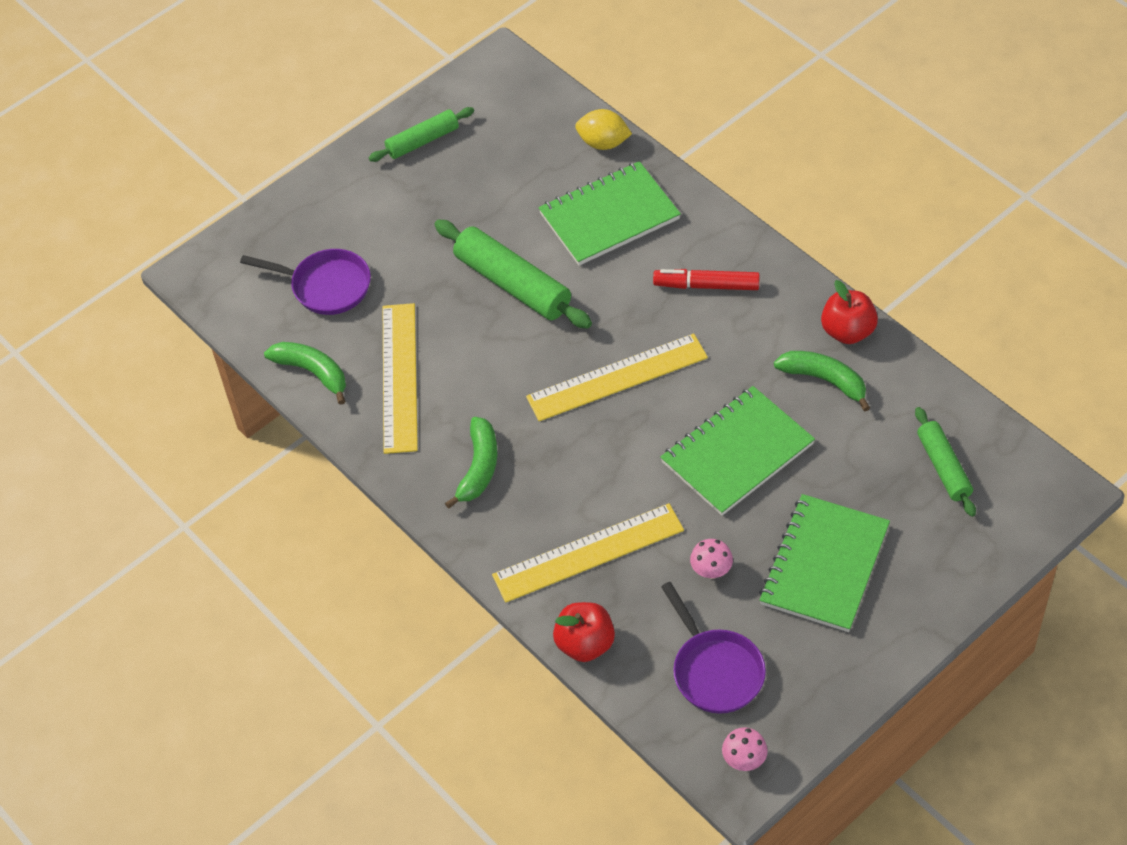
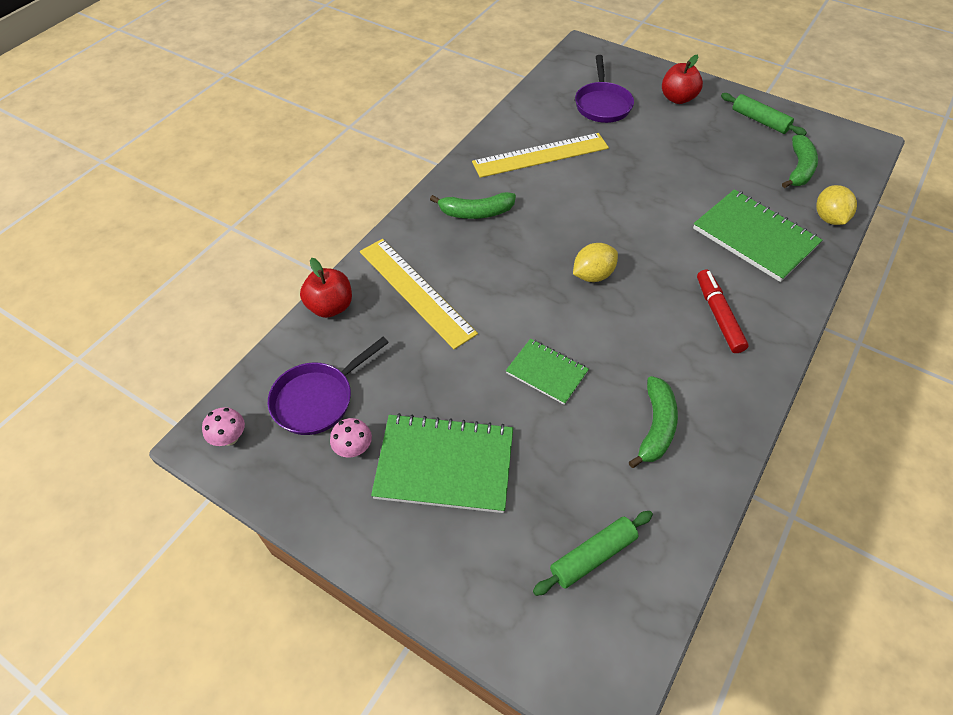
camera: 70 degrees right, 0 degrees up
green banana [264,342,346,405] -> green banana moved to [782,135,818,188]
green rolling pin [434,220,592,329] -> none
yellow ruler [526,334,708,421] -> yellow lemon [573,243,618,282]
green notebook [660,386,815,516] -> green notebook [506,339,589,405], size x0.58
pink mushroom [690,539,733,579] -> pink mushroom moved to [330,418,372,457]
red apple [821,280,878,344] -> red apple moved to [662,55,703,104]

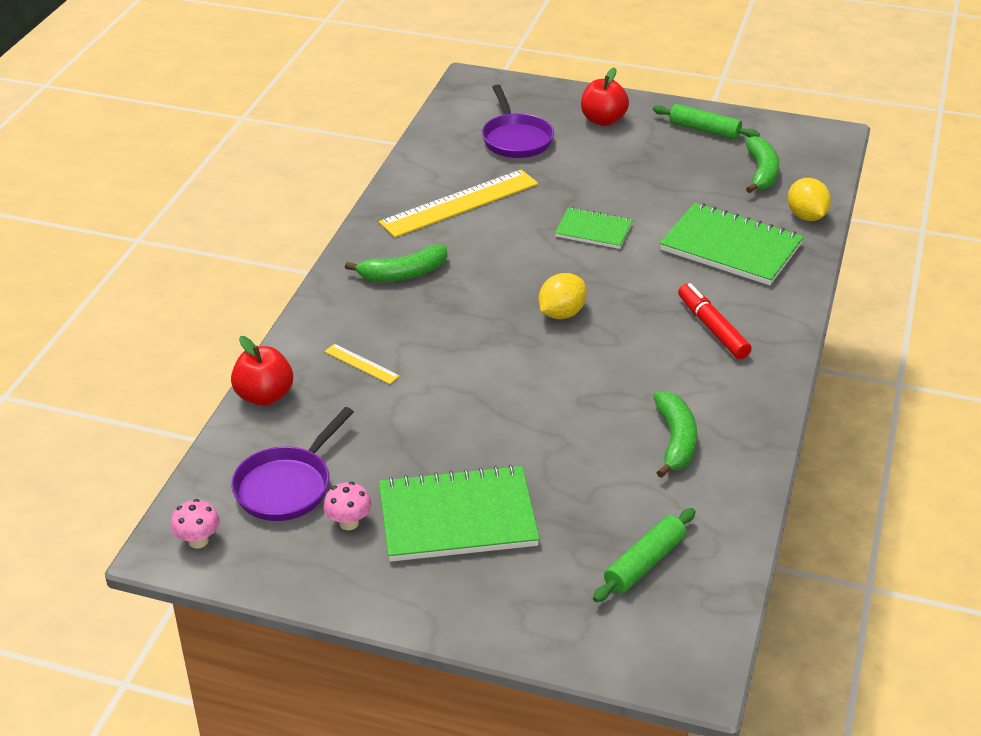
camera: 15 degrees left, 15 degrees down
yellow ruler [360,239,478,349] -> yellow ruler [325,344,400,384], size x0.44
green notebook [506,339,589,405] -> green notebook moved to [555,207,633,249]

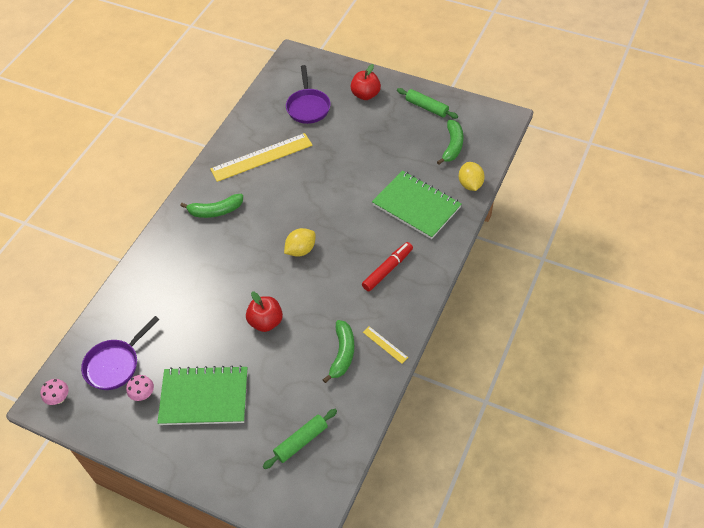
camera: 10 degrees right, 15 degrees up
red apple [231,336,293,406] -> red apple moved to [246,291,283,332]
yellow ruler [325,344,400,384] -> yellow ruler moved to [363,326,408,364]
green notebook [555,207,633,249] -> none
red marker [678,283,752,359] -> red marker turned 60 degrees clockwise [362,242,413,291]

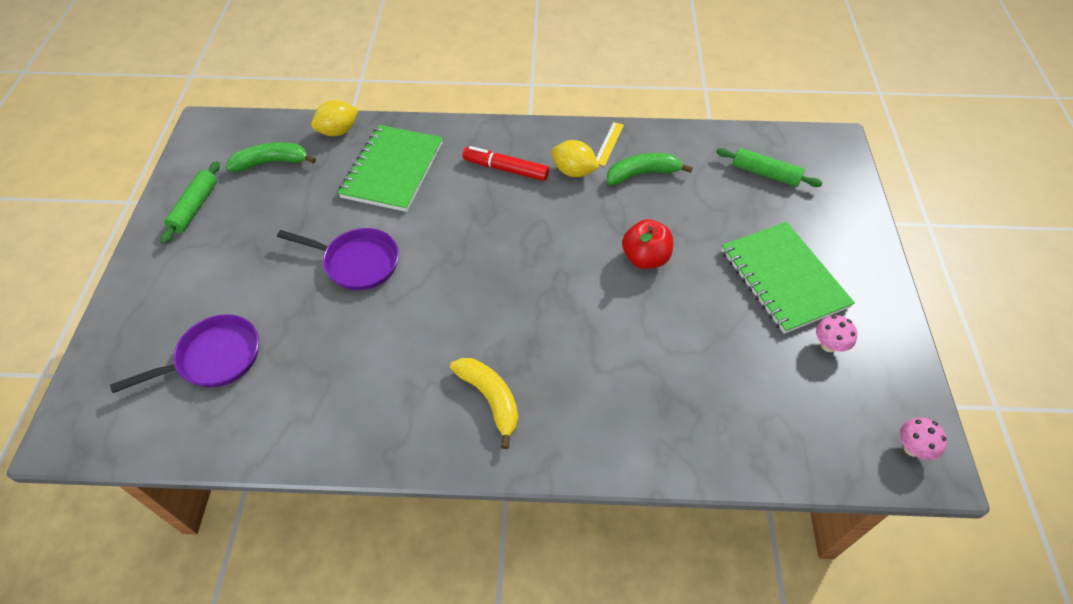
camera: 115 degrees left, 0 degrees up
purple pan [81,316,159,390] -> purple pan moved to [277,228,399,290]
green banana [180,194,243,218] -> yellow banana [450,358,518,449]
yellow ruler [210,133,313,182] -> none
yellow lemon [284,228,316,257] -> yellow lemon moved to [551,140,599,177]
red apple [350,64,381,100] -> none

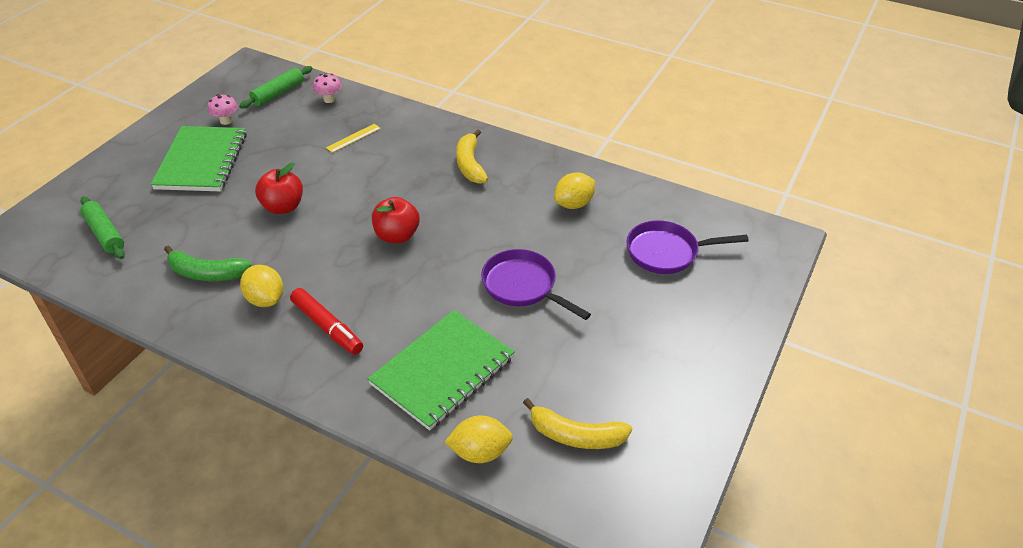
camera: 155 degrees left, 10 degrees down
green rolling pin [160,161,220,244] -> green rolling pin moved to [239,66,313,109]
green banana [226,142,316,172] -> yellow banana [523,398,632,449]
yellow ruler [596,122,624,166] -> yellow ruler moved to [326,124,381,153]
pink mushroom [900,417,947,460] -> pink mushroom moved to [313,74,342,103]
none -> red apple [372,197,420,243]
none -> yellow lemon [554,172,595,209]

